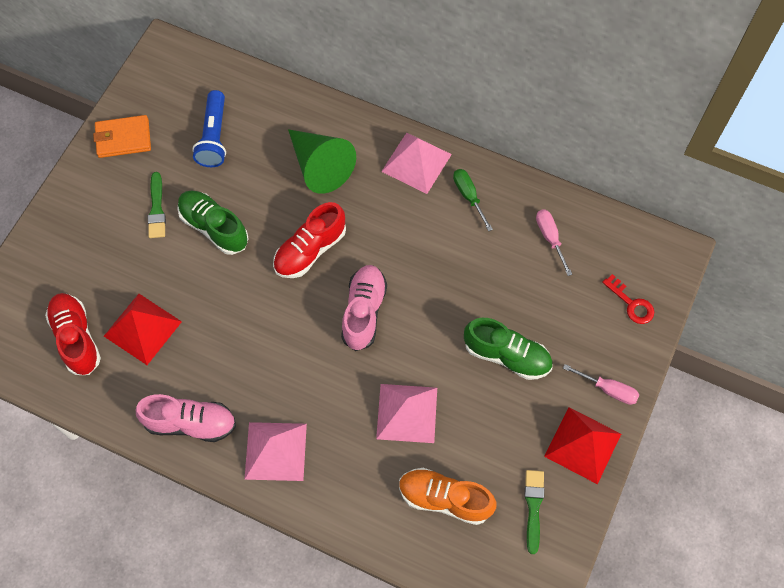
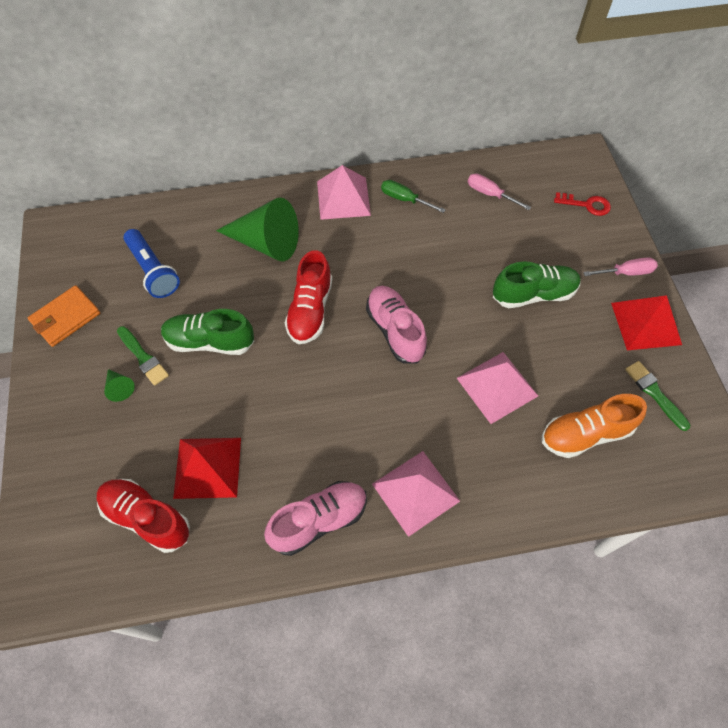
camera: 35 degrees left, 5 degrees down
none -> green cone [104,369,135,402]

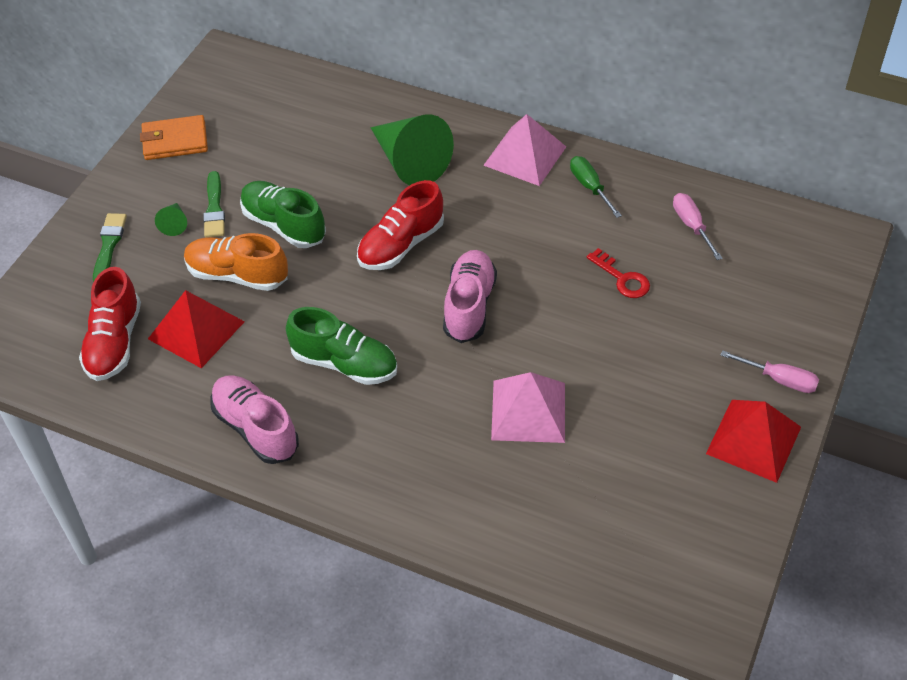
camera: 35 degrees right, 10 degrees down
red shoe [97,479,190,553] -> red shoe turned 150 degrees counterclockwise [79,267,141,381]
blue flashlight [123,229,180,298] -> none
pink shoe [264,481,367,556] -> pink shoe turned 135 degrees counterclockwise [210,375,299,464]
pink pyramid [372,451,460,537] -> none
green shoe [493,261,581,308] -> green shoe moved to [286,307,397,385]
orange shoe [542,394,647,458] -> orange shoe moved to [184,233,288,291]
red key [554,192,611,216] -> red key moved to [587,248,650,298]
green brush [625,361,690,431] -> green brush moved to [93,213,127,282]

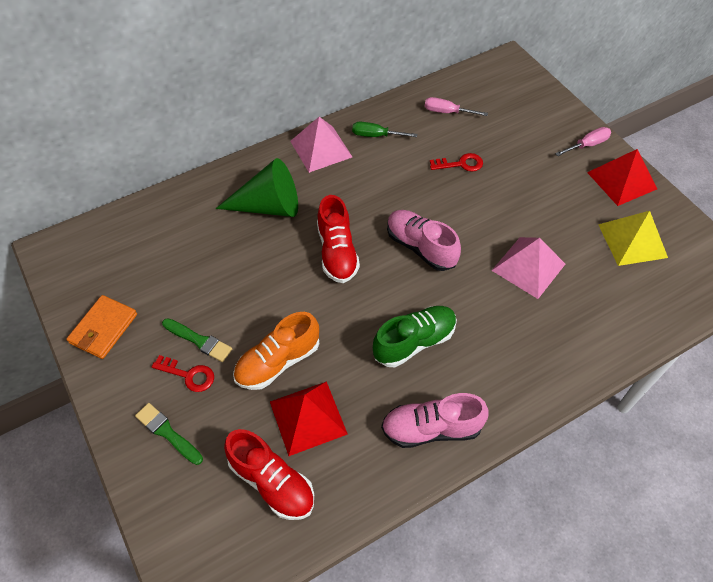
camera: 55 degrees left, 5 degrees up
green cone [155,203,187,236] -> red key [152,355,214,392]
green shoe [240,181,326,248] -> none
none -> yellow pyramid [598,211,668,266]

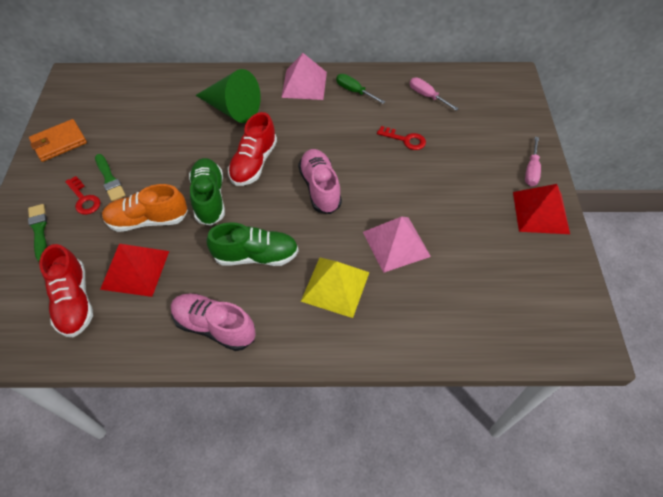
camera: 30 degrees right, 0 degrees up
pink screwdriver [555,127,611,156] -> pink screwdriver turned 105 degrees clockwise [525,137,541,186]
yellow pyramid [598,211,668,266] -> yellow pyramid moved to [301,258,370,318]
none -> green shoe [189,158,225,226]

